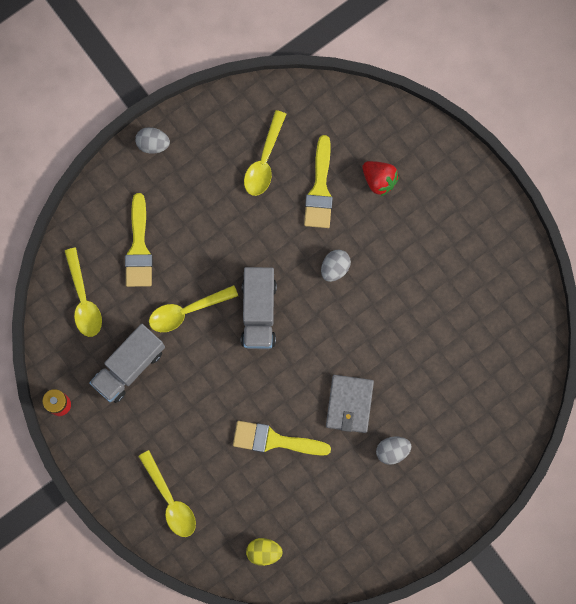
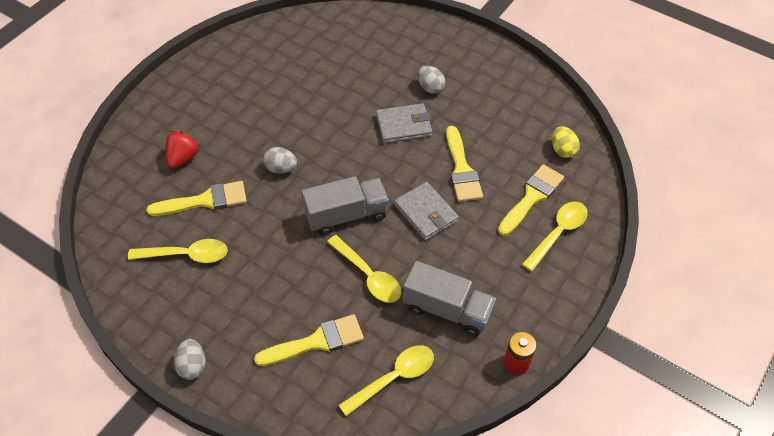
camera: 110 degrees left, 25 degrees down
none -> grey wallet [394,182,459,240]
none -> yellow brush [498,164,564,236]

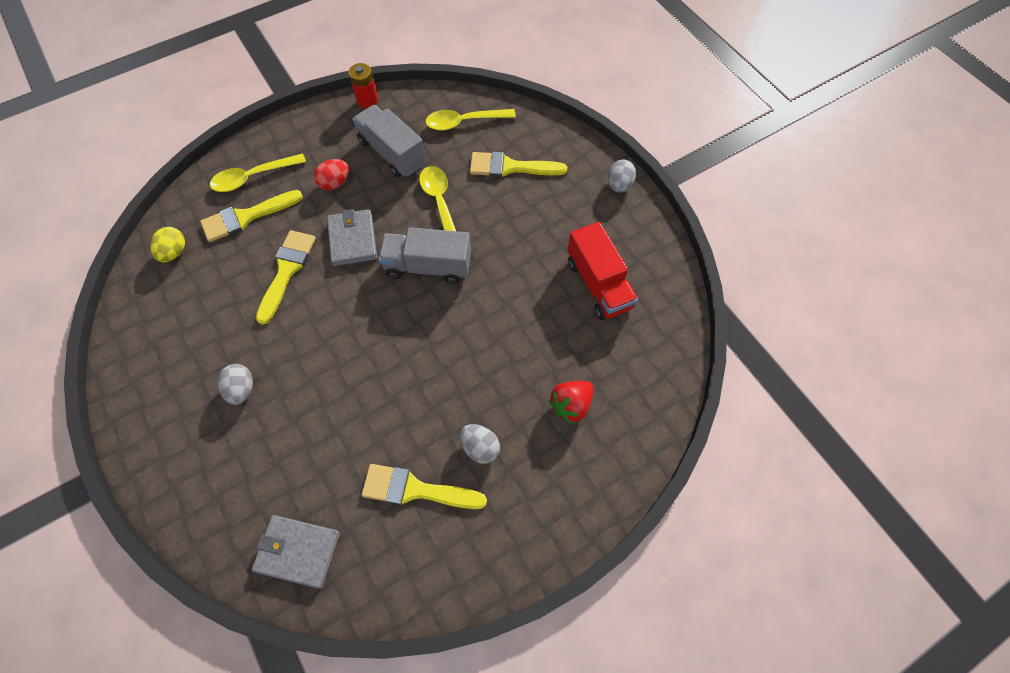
camera: 155 degrees left, 10 degrees up
yellow spoon [128,239,228,263] -> red truck [567,222,638,320]
yellow brush [146,181,247,216] -> yellow brush moved to [361,464,487,509]
grey egg [263,147,297,174] -> grey egg moved to [460,424,500,464]
grey wallet [376,103,432,143] -> grey wallet moved to [252,515,340,589]
none -> red egg [314,159,349,190]

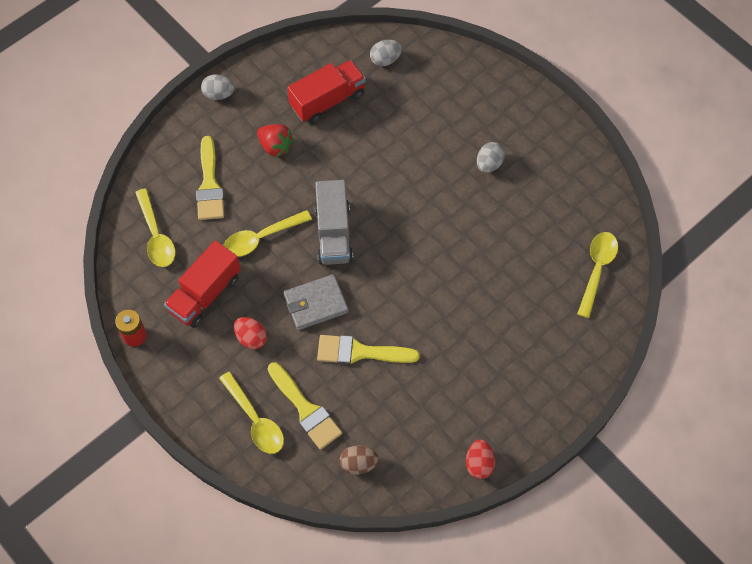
camera: 100 degrees left, 0 degrees up
yellow egg [150,227,185,262] -> brown egg [340,445,379,475]
grey egg [218,364,253,405] -> grey egg moved to [370,40,402,66]
grey wallet [252,515,340,589] -> yellow spoon [577,232,618,318]
grey truck [353,105,426,177] -> red truck [164,240,241,328]
yellow brush [361,464,487,509] -> none
red strawberry [549,381,594,424] -> red strawberry moved to [257,124,294,158]
none -> red egg [466,440,495,479]

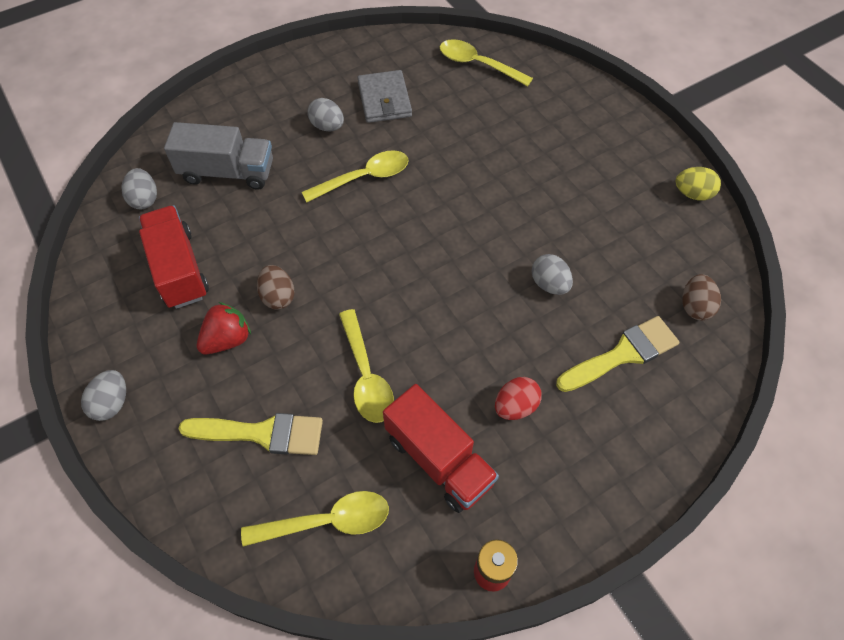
camera: 80 degrees left, 5 degrees down
yellow spoon [219,371,284,454] -> yellow spoon moved to [302,150,409,203]
grey wallet [284,274,349,330] -> grey wallet moved to [357,70,412,123]
grey truck [315,180,353,265] -> grey truck moved to [164,122,273,190]
yellow brush [317,335,419,365] -> grey egg [531,254,573,295]
red egg [466,440,495,479] -> yellow egg [676,167,721,201]
none -> brown egg [257,265,295,310]

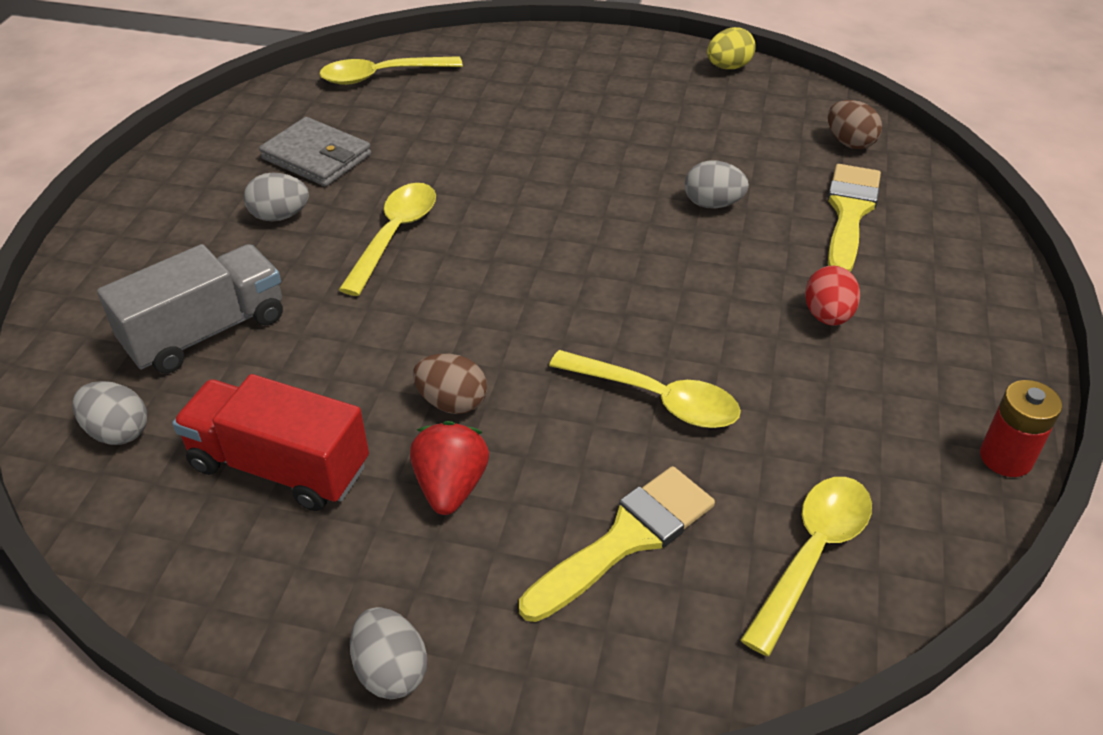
camera: 45 degrees left, 15 degrees down
red truck [383,384,499,513] -> none

